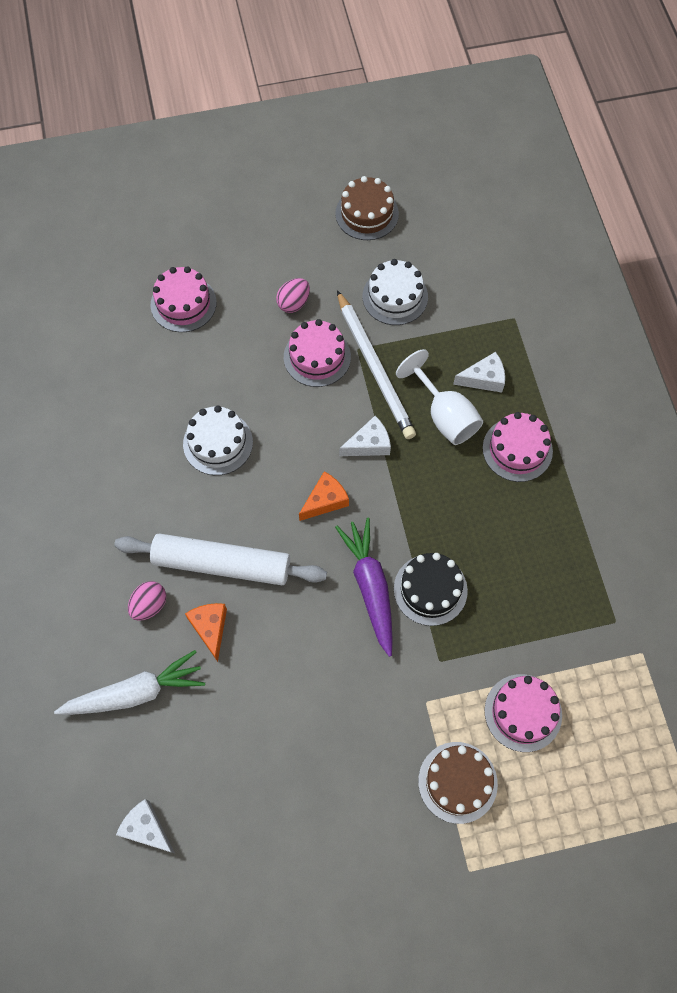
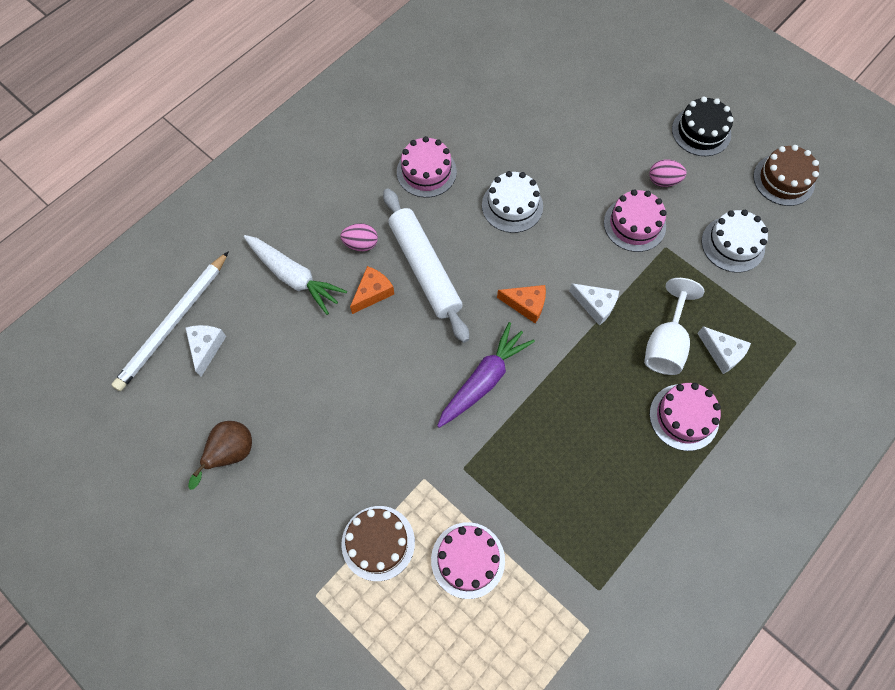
camera: 55 degrees right, 0 degrees up
pink cake [150,266,217,332] -> pink cake moved to [397,136,457,198]
white pencil [337,290,416,439] -> white pencil moved to [112,251,229,391]
black cake [394,553,468,626] -> black cake moved to [672,96,734,156]
none -> brown pear [188,421,252,490]

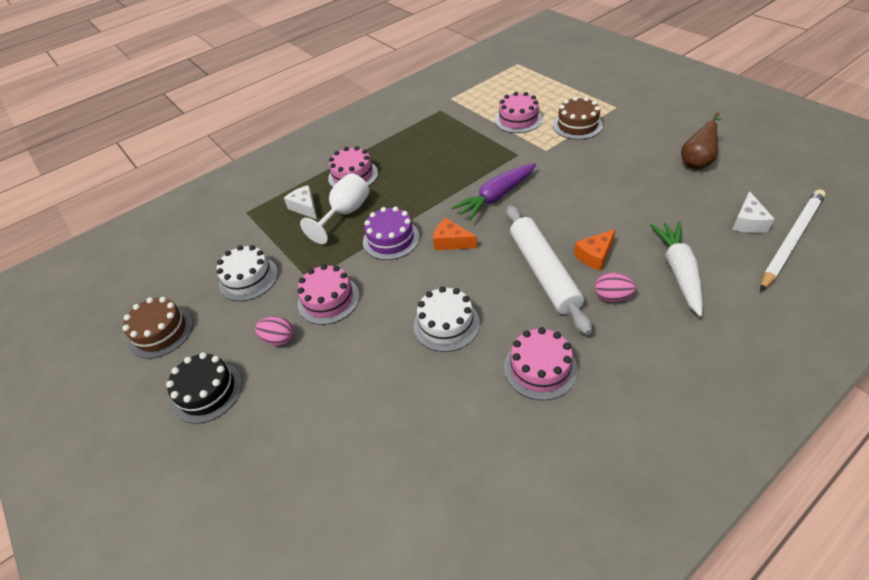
camera: 165 degrees left, 20 degrees down
white carrot [243,235,347,315] -> white carrot turned 45 degrees clockwise [650,222,703,316]
white cheese [569,283,619,326] -> purple cake [363,206,420,260]

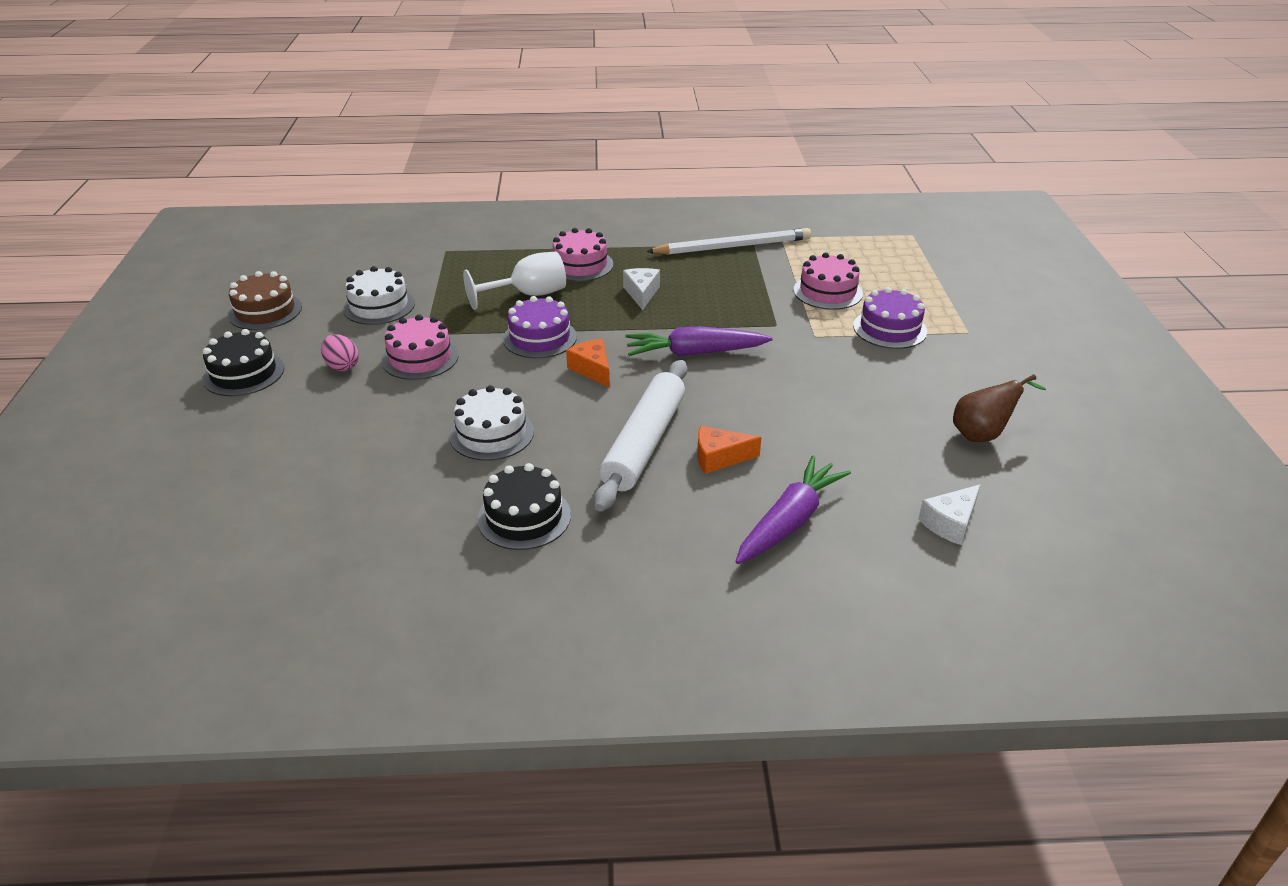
camera: 30 degrees right, 10 degrees down
white cheese [284,185,317,219] -> white cheese moved to [623,268,660,310]
pink cake [504,327,578,400] -> black cake [477,463,571,550]
brown cake [553,97,603,140] -> purple cake [853,287,927,349]
pink egg [594,273,636,302] -> none
white carrot [650,222,703,316] -> purple carrot [735,456,851,564]
white pencil [760,189,826,291] -> white pencil moved to [646,228,811,255]

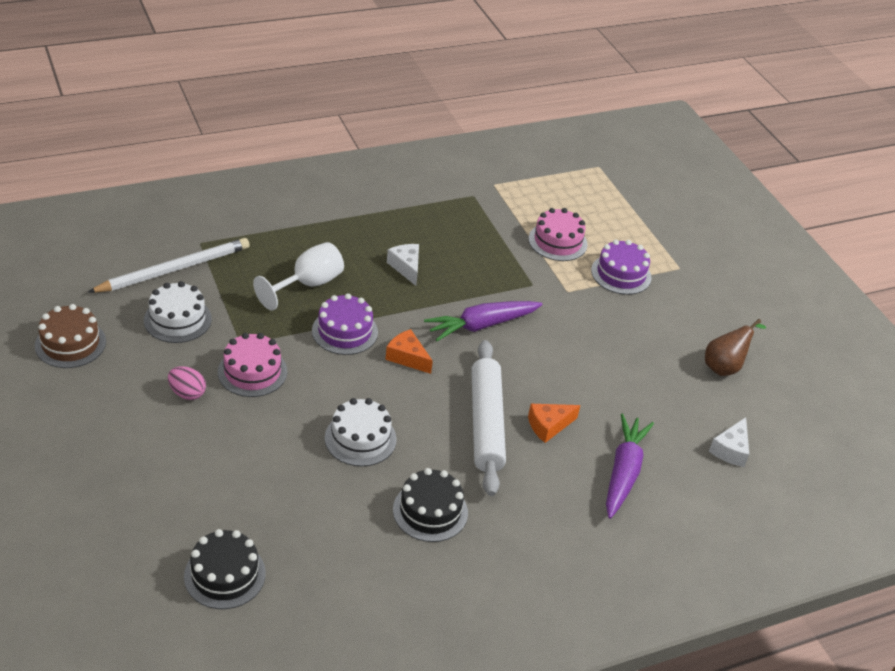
camera: 25 degrees left, 5 degrees up
black cake [203,329,284,396] -> black cake moved to [184,529,266,609]
pink cake [553,228,613,281] -> none
white pencil [646,228,811,255] -> white pencil moved to [87,238,250,293]

